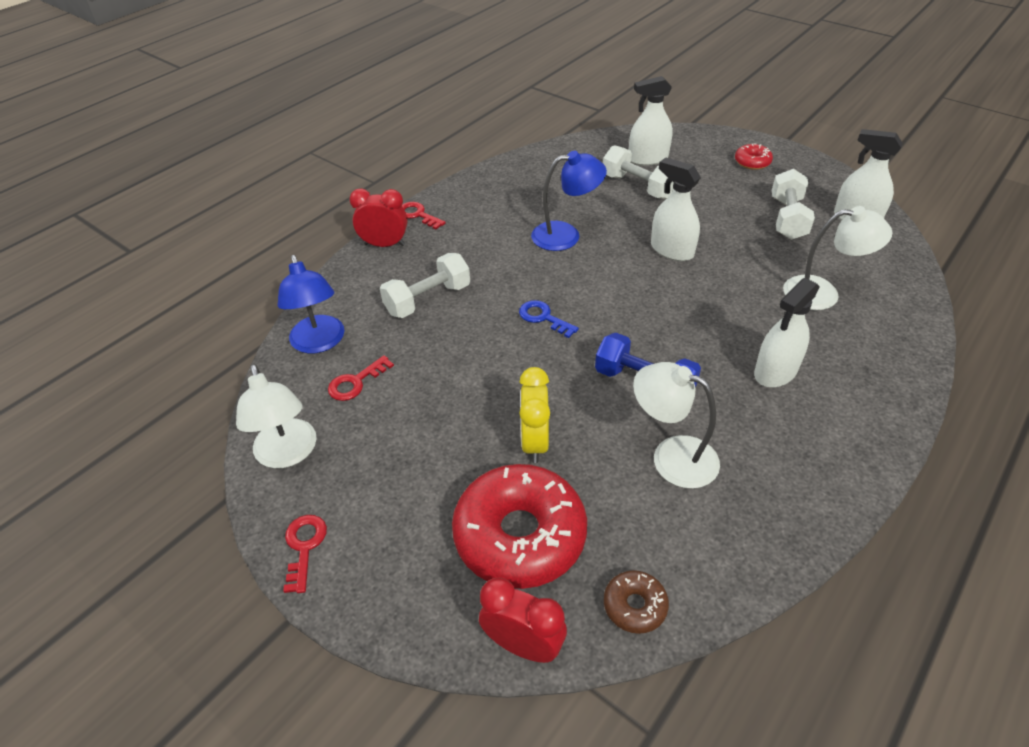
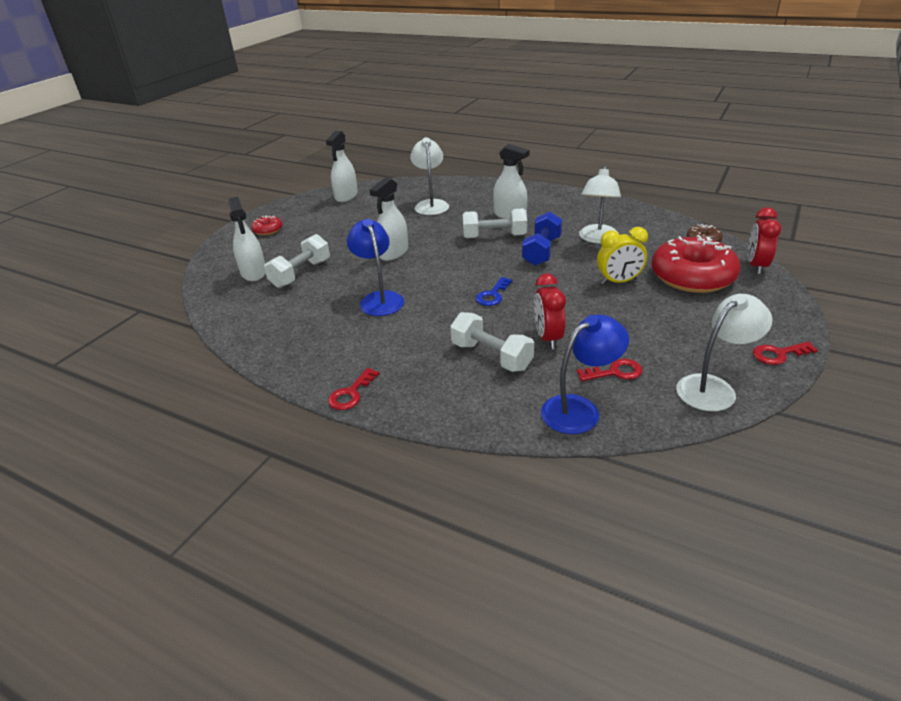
camera: 100 degrees left, 10 degrees down
red key [328,355,394,401] -> red key turned 45 degrees counterclockwise [577,359,642,381]
red clock [350,188,407,247] -> red clock moved to [534,273,566,349]
white dumbbell [772,169,815,240] -> white dumbbell moved to [463,209,527,238]

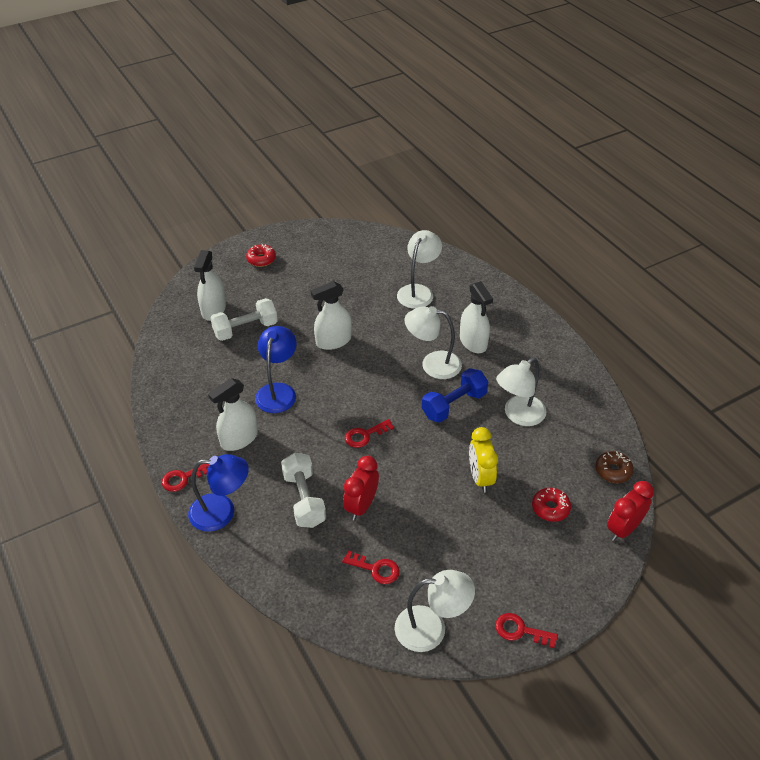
camera: 30 degrees right, 10 degrees up
white spray bottle [326,131,358,202] -> white spray bottle moved to [208,378,258,451]
white dumbbell [463,209,527,238] -> white lamp [405,306,462,379]
blue key [476,277,512,306] -> red key [345,419,394,448]
blue lamp [541,315,629,434] -> blue lamp moved to [188,454,249,532]
yellow clock [597,227,648,285] -> yellow clock turned 60 degrees clockwise [469,427,498,493]
red donut [651,235,741,293] -> red donut [532,488,571,522], size x0.45

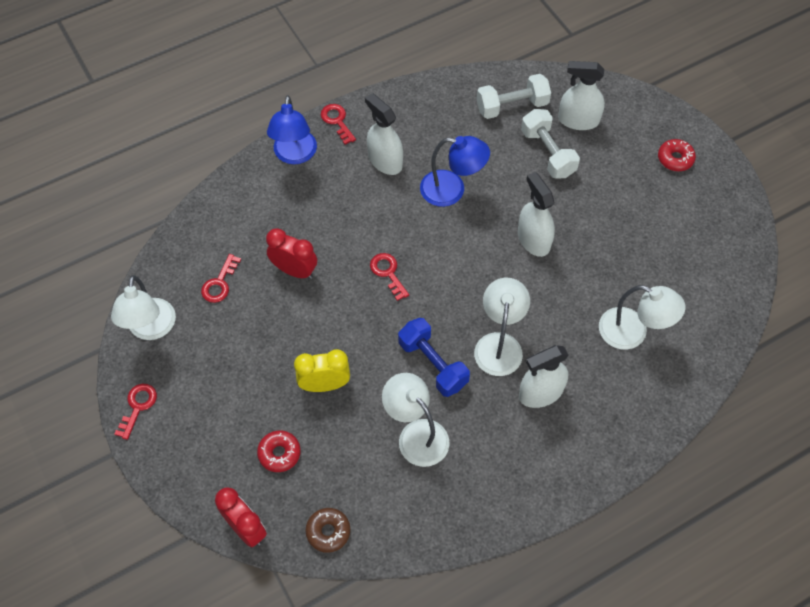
camera: 90 degrees right, 15 degrees up
white dumbbell [281,453,326,528] -> white dumbbell moved to [476,74,551,119]

